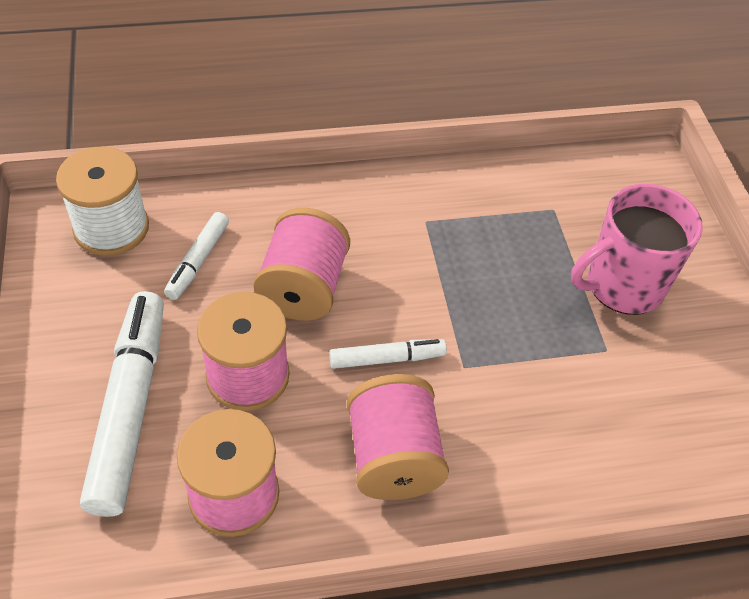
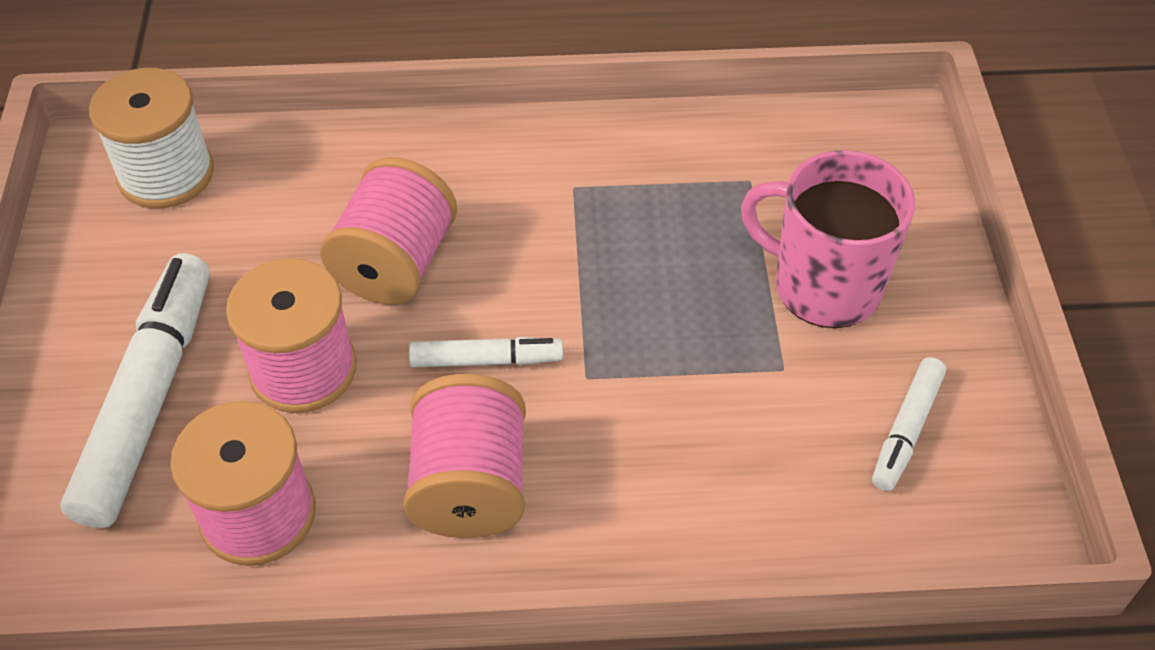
camera: 10 degrees right, 0 degrees up
white marker [164,212,229,300] -> white marker moved to [872,357,946,491]
pink mug [571,184,703,315] -> pink mug turned 45 degrees clockwise [741,150,915,328]

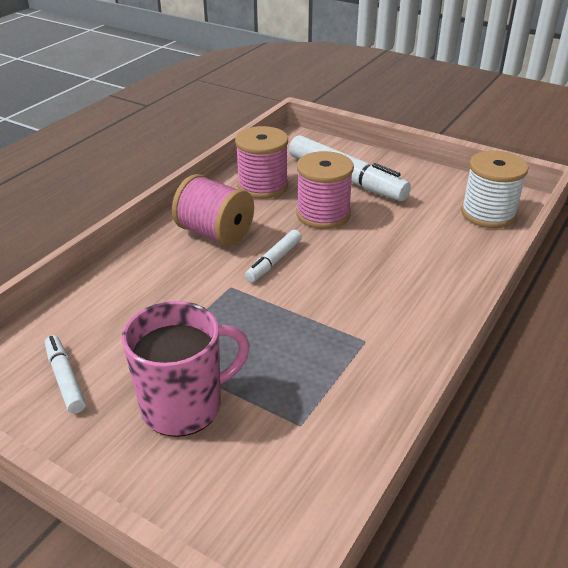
camera: 125 degrees right, 15 degrees down
pink spool [320,157,457,305] -> none

